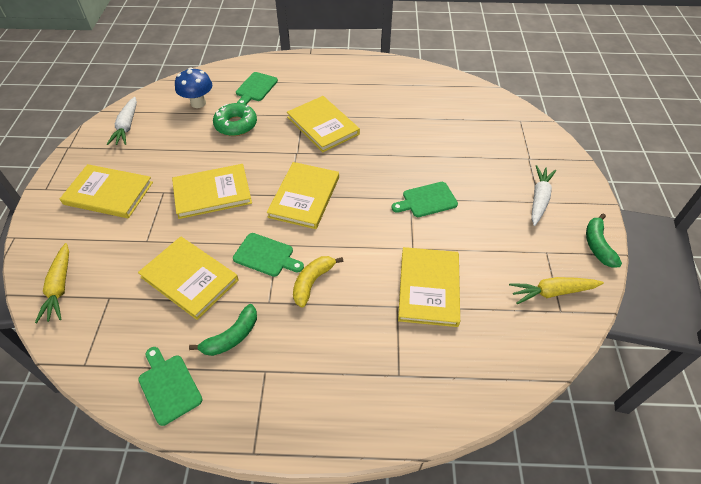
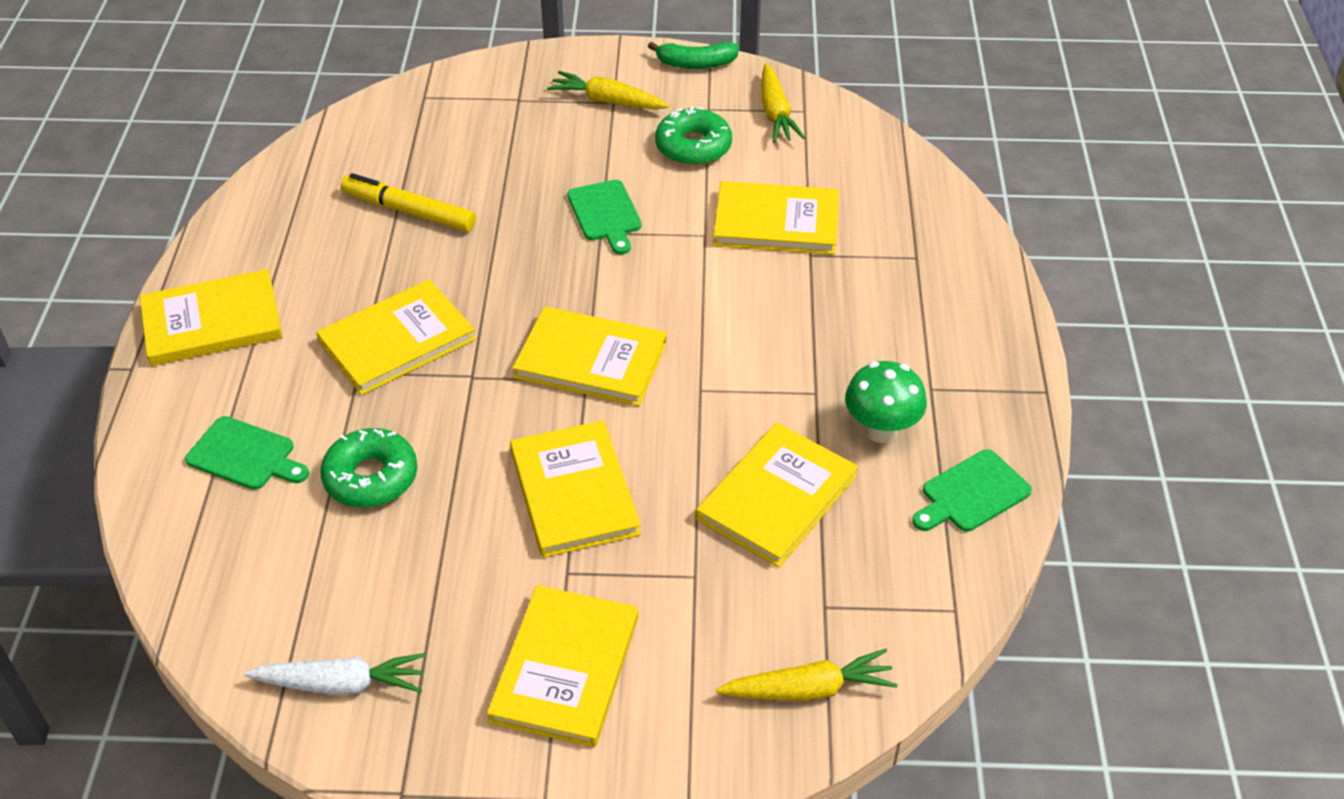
camera: 90 degrees left, 5 degrees down
blue mushroom [175,68,212,108] -> none
green banana [189,304,257,356] -> green mushroom [845,361,927,443]
green cutting board [233,233,304,277] -> none
yellow banana [293,256,343,308] -> none
white carrot [531,165,556,226] -> yellow carrot [547,71,669,110]
none -> yellow book [140,269,283,366]
none -> yellow marker [340,173,476,232]
none -> green donut [655,107,732,165]

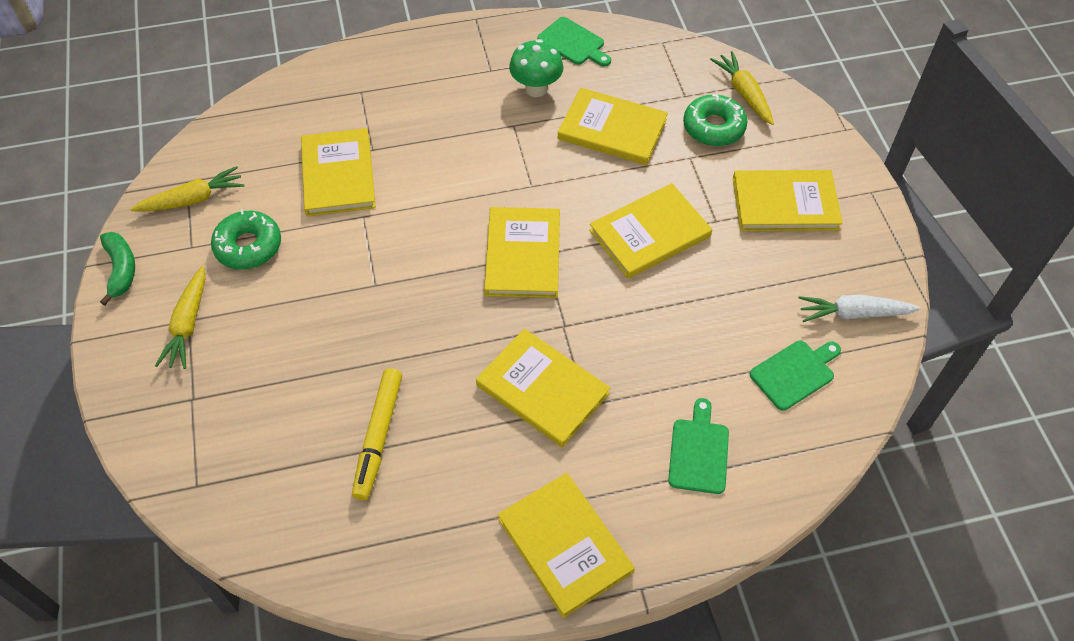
camera: 105 degrees left, 10 degrees up
white carrot [244,653,426,695] -> white carrot turned 75 degrees counterclockwise [799,295,921,322]
green donut [320,428,417,508] -> green donut moved to [683,94,747,146]
green cutting board [567,180,642,255] -> green cutting board moved to [750,341,841,411]

